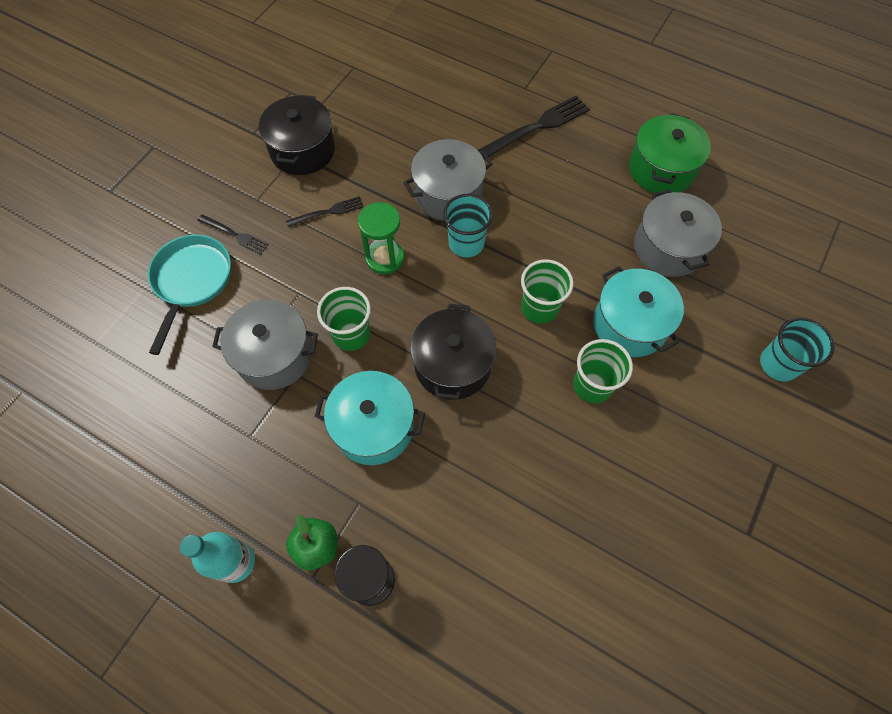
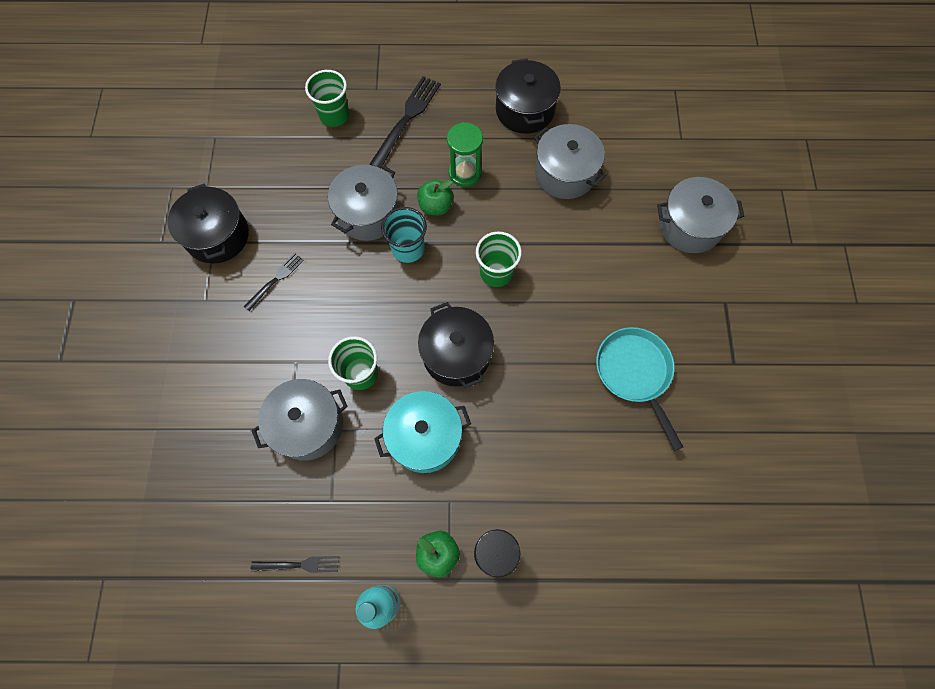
camera: 30 degrees left, 5 degrees up
turquoise pan [148,234,231,355] -> turquoise pan moved to [596,327,683,451]
black fork [197,214,269,255] -> black fork moved to [251,556,339,573]
green hourglass [358,202,404,274] -> green hourglass moved to [447,122,483,187]
green cup [573,339,633,403] -> green cup moved to [305,70,349,127]
turquoise pot [593,266,684,357] -> none
green pot [629,114,711,193] -> black pot [495,59,561,134]
turquoise cup [760,317,835,381] -> grey pot [657,177,744,253]
none -> green apple [417,179,454,215]

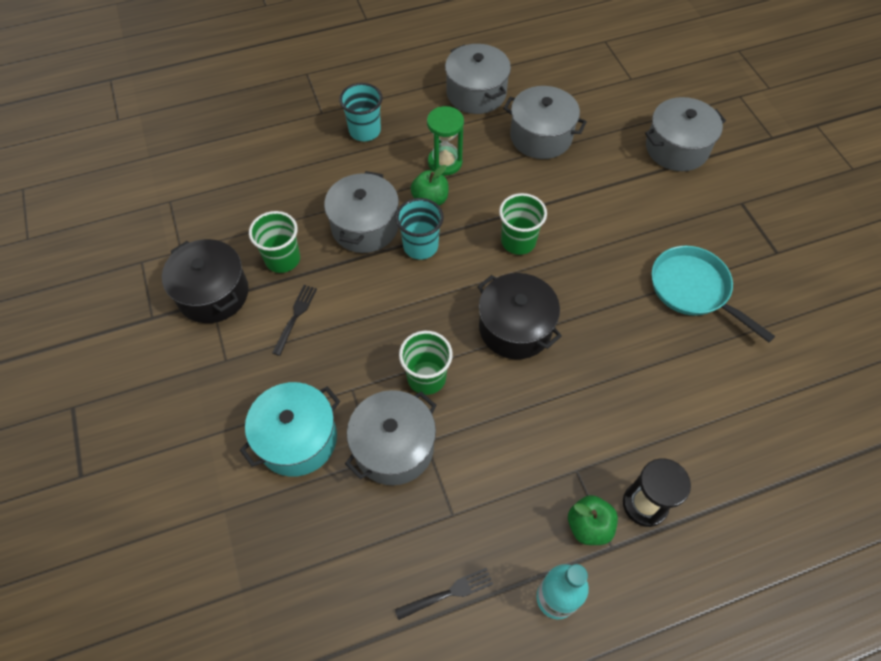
camera: 20 degrees left, 10 degrees down
green cup [305,70,349,127] -> green cup moved to [249,211,300,273]
black fork [369,76,441,167] -> turquoise cup [339,83,383,141]
turquoise pot [374,391,471,473] -> turquoise pot moved to [240,382,340,477]
black pot [495,59,561,134] -> grey pot [445,44,511,114]

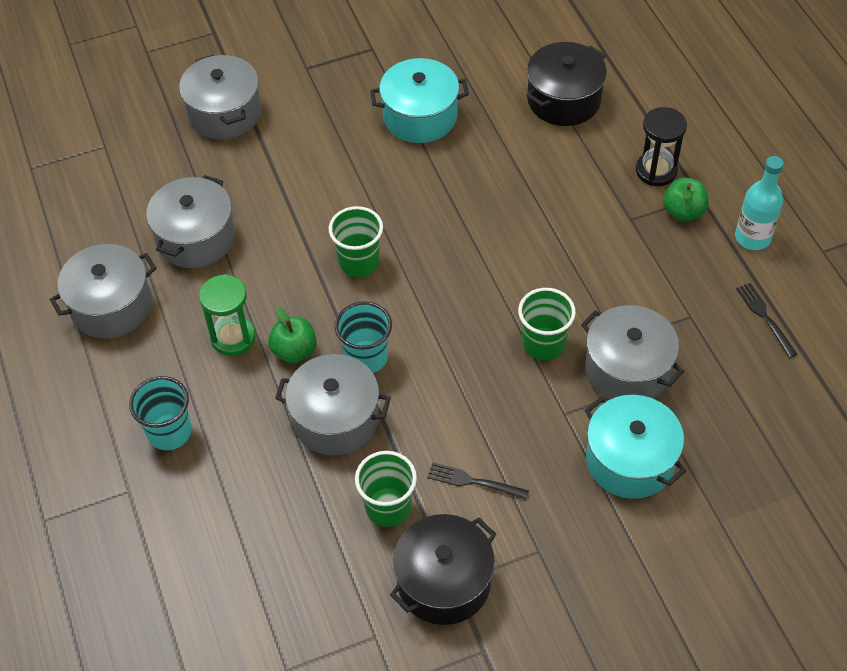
camera: 90 degrees left, 5 degrees down
black pot [477,273,562,359] -> black pot moved to [526,42,607,126]
turquoise pan [652,246,775,342] -> turquoise pot [370,58,469,143]

